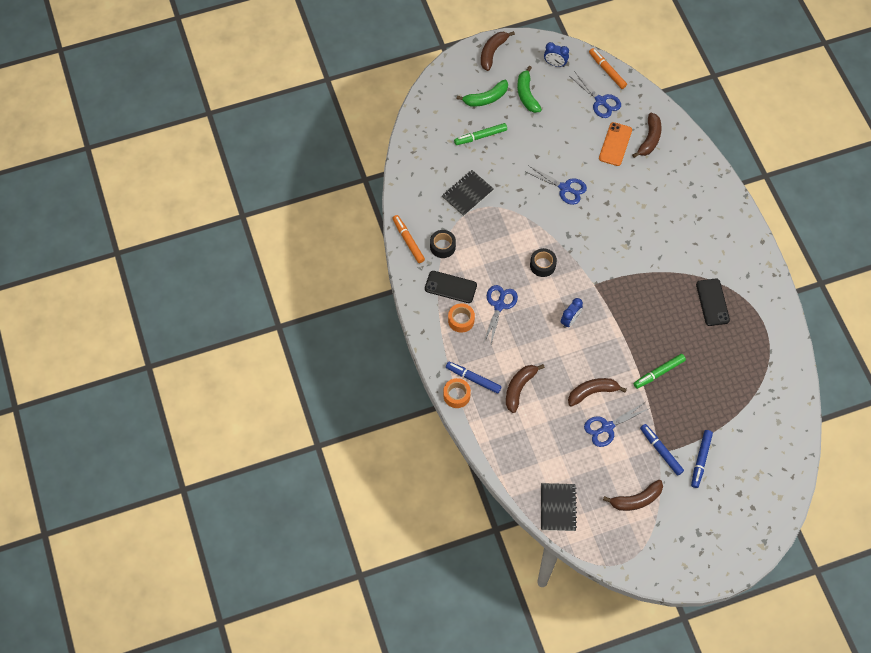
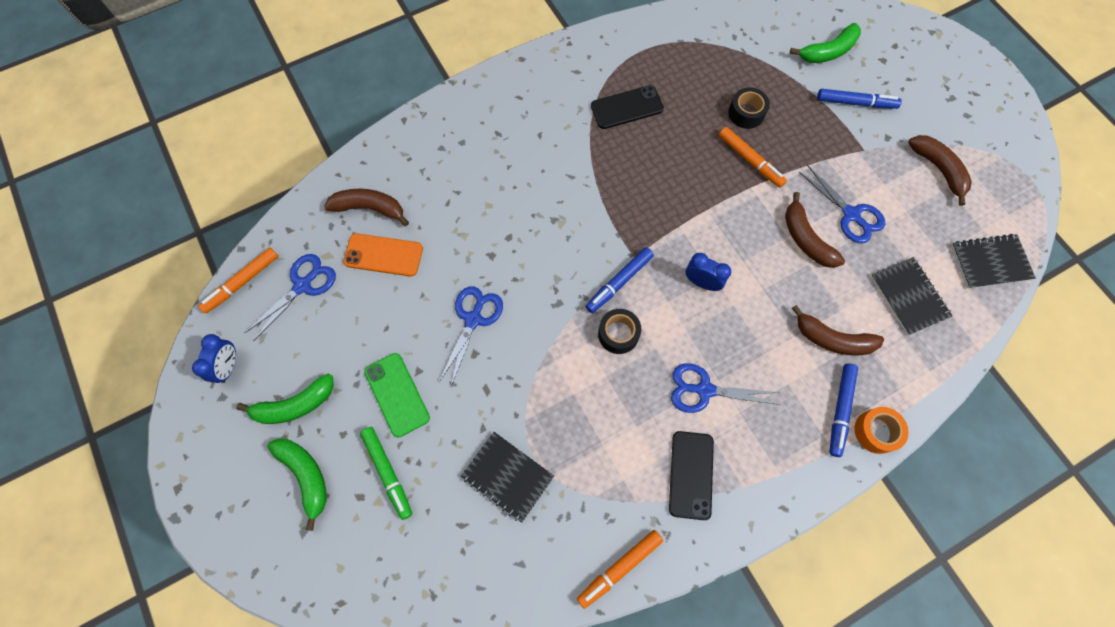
camera: 100 degrees left, 5 degrees up
black tape [430,230,456,258] -> black tape moved to [728,87,770,129]
orange tape [448,303,475,333] -> none
brown banana [481,31,515,71] -> none
green marker [634,354,686,389] -> orange marker [719,127,787,188]
blue marker [640,424,684,476] -> blue marker moved to [586,247,654,313]
none -> green phone [364,353,430,437]
none -> green banana [790,23,861,63]
none -> black notebook [871,257,952,335]

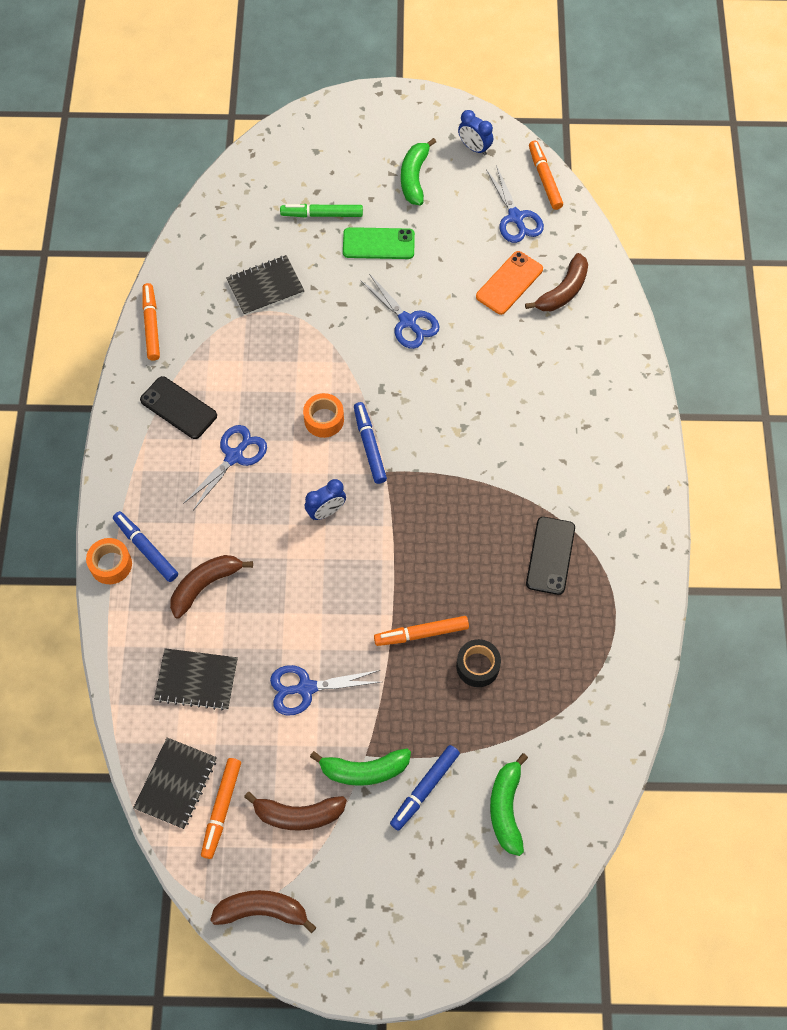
camera: 120 degrees right, 5 degrees down
green banana [267,438,327,531] -> green banana moved to [310,749,411,786]
black tape [598,309,641,354] -> orange tape [303,393,344,438]
brown banana [785,192,845,268] -> brown banana moved to [210,890,317,933]
none -> orange marker [201,758,241,859]

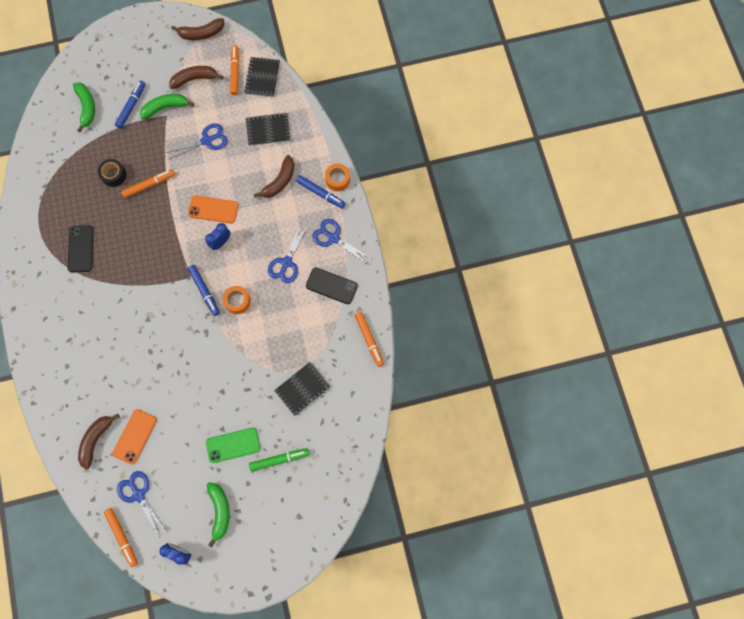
camera: 165 degrees right, 10 degrees up
blue scissors [360,275,439,349] -> blue scissors moved to [312,219,372,265]
none -> orange phone [188,195,238,223]

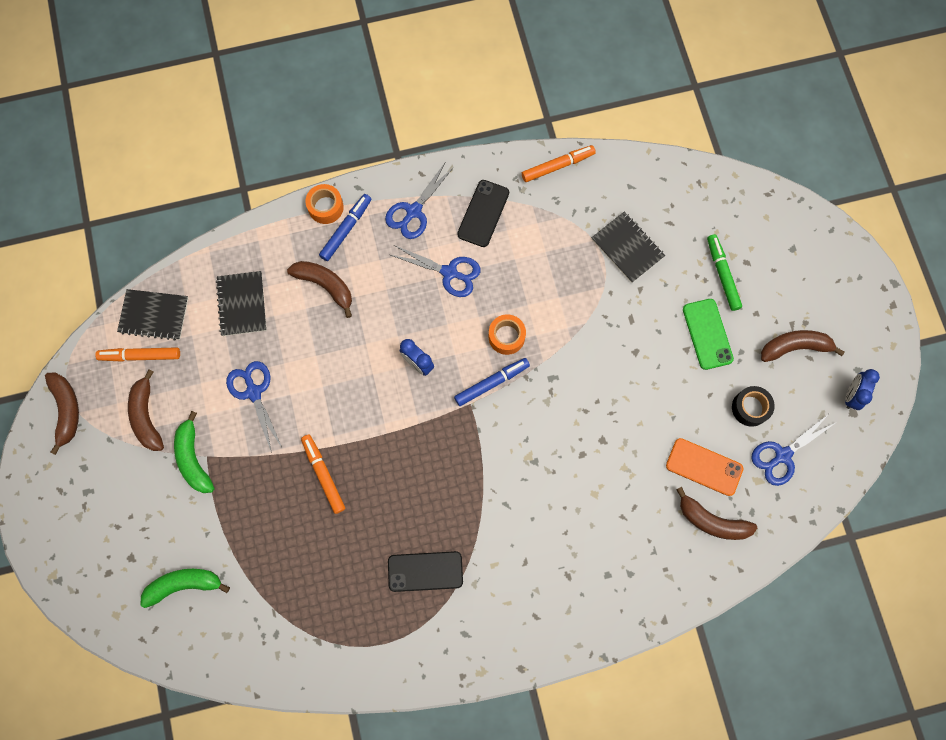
camera: 90 degrees left, 0 degrees up
black tape [98,159,126,187] -> black tape moved to [732,386,775,427]
orange marker [104,508,138,567] -> none
blue marker [115,81,145,129] -> none
orange phone [188,195,238,223] -> none
green banana [207,482,230,547] -> brown banana [761,330,845,362]

